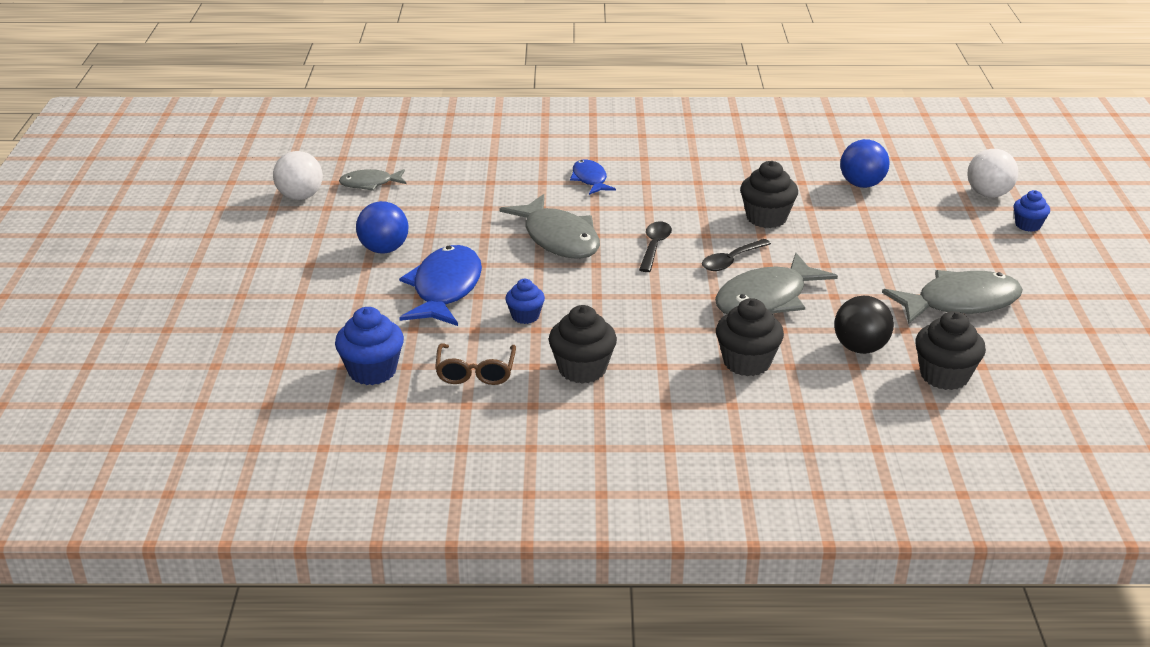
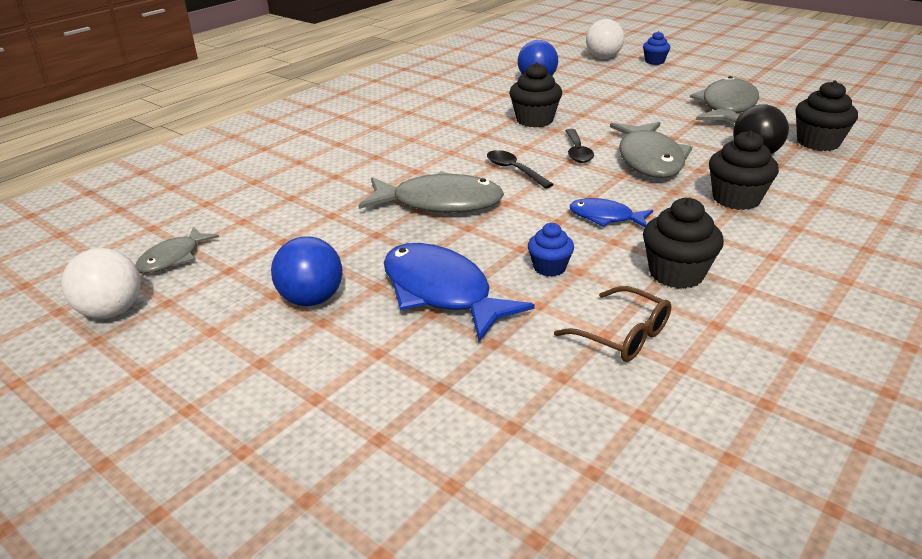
camera: 50 degrees left, 0 degrees up
blue cupcake [335,307,404,385] -> none
blue fish [570,160,616,195] -> blue fish moved to [570,198,653,227]

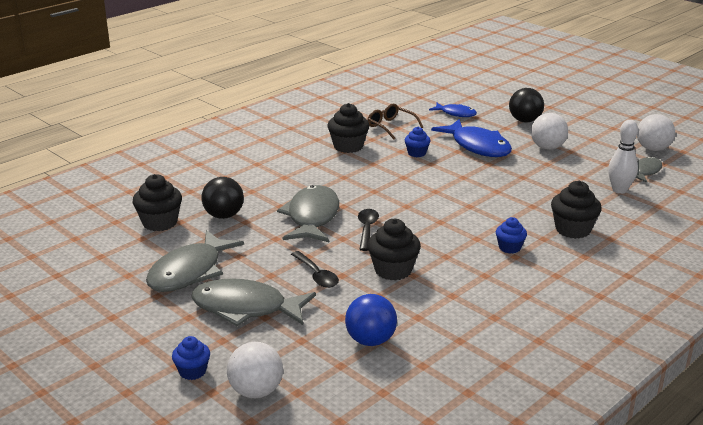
camera: 175 degrees left, 5 degrees down
blue ball [271,236,343,306] -> white ball [531,113,568,150]
grey fish [358,171,504,213] -> grey fish moved to [191,278,316,326]
black spoon [487,150,554,189] -> black spoon moved to [291,251,339,288]
blue fish [570,198,653,227] -> blue fish moved to [429,103,477,117]
black cupcake [709,130,779,210] -> black cupcake moved to [551,181,602,239]
none -> blue cupcake [496,217,527,254]
none -> black ball [509,88,544,122]
none -> white bowling pin [608,120,638,194]

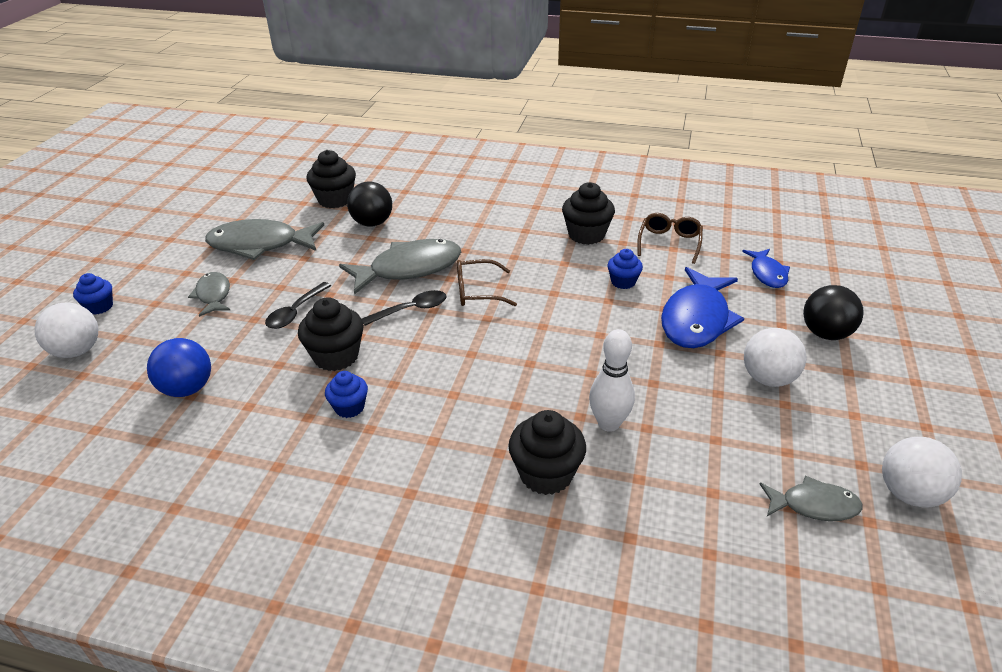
camera: 60 degrees right, 10 degrees up
grey fish [191,278,316,326] -> grey fish [188,272,231,317], size x0.56
blue cupcake [496,217,527,254] -> blue cupcake moved to [325,371,368,418]
white bowling pin [608,120,638,194] -> white bowling pin moved to [589,329,635,432]
none -> brown glasses [457,259,517,306]

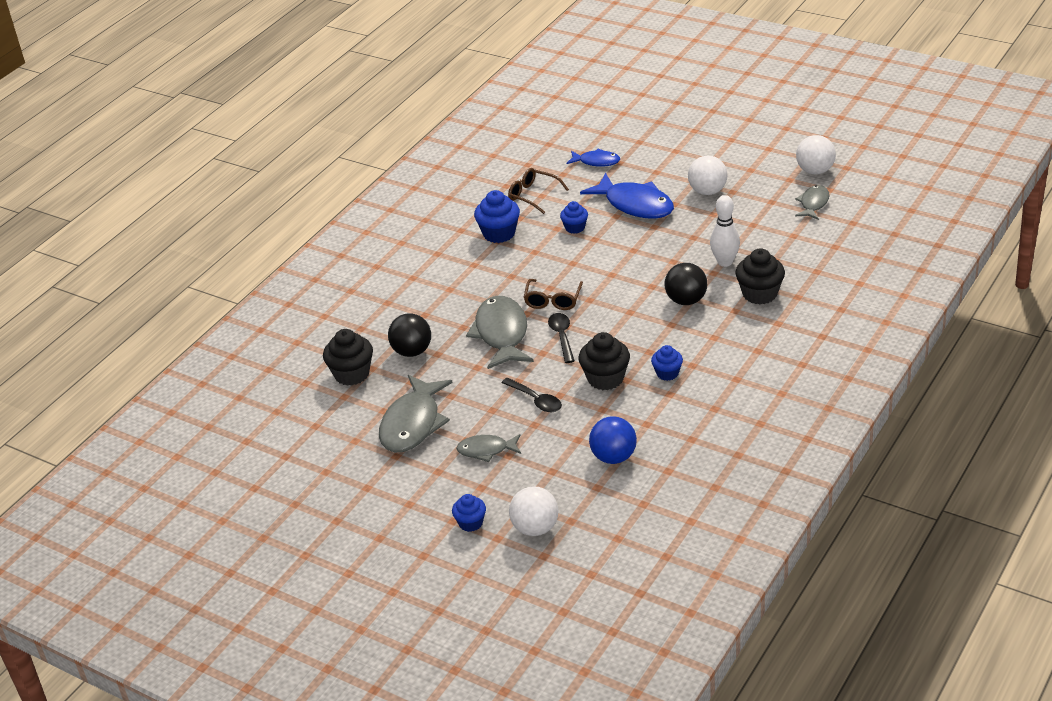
camera: 70 degrees left, 0 degrees up
black cupcake [562,182,615,245] -> blue cupcake [474,190,520,243]
black ball [803,285,864,340] -> black ball moved to [665,263,707,305]

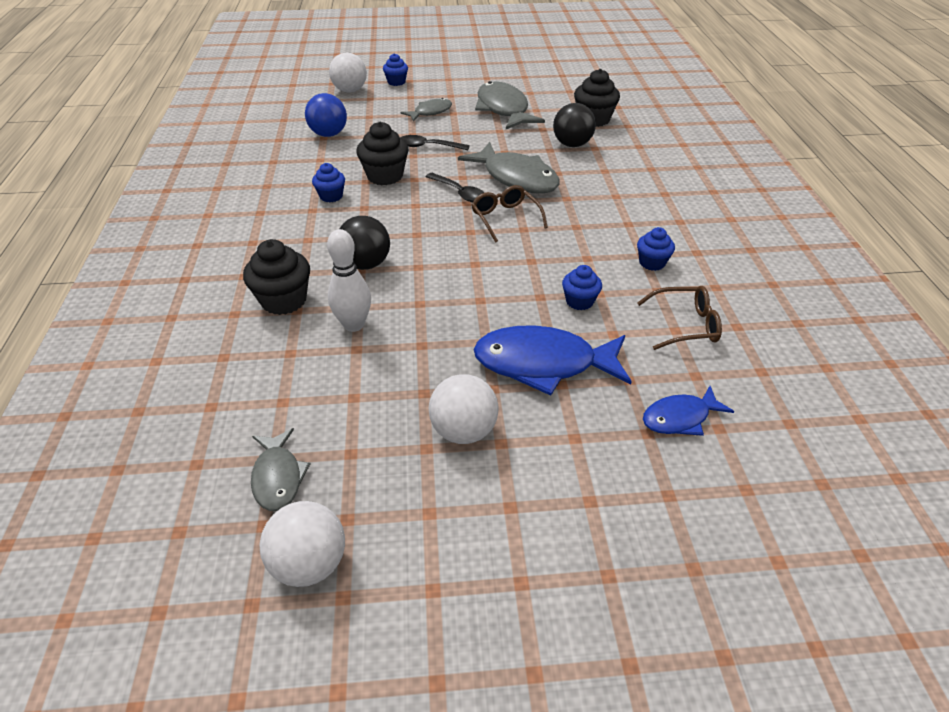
camera: 140 degrees right, 5 degrees up
blue cupcake [474,190,520,243] -> blue cupcake [637,227,675,271], size x0.61

